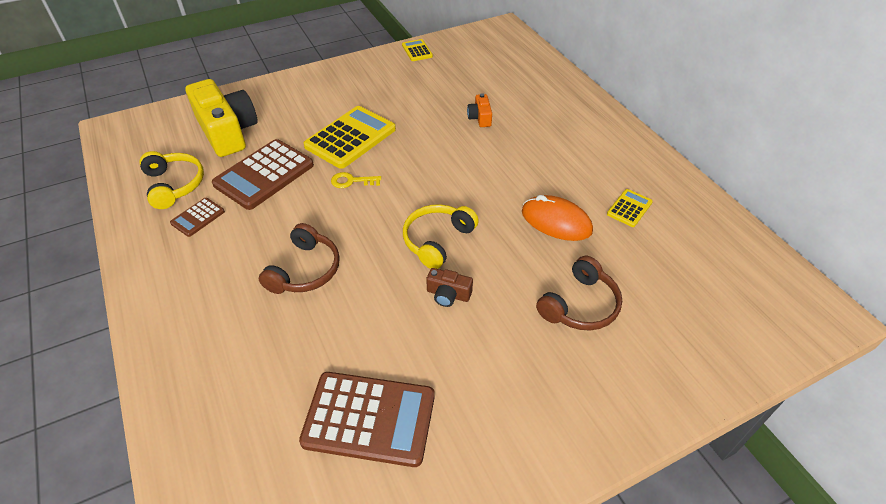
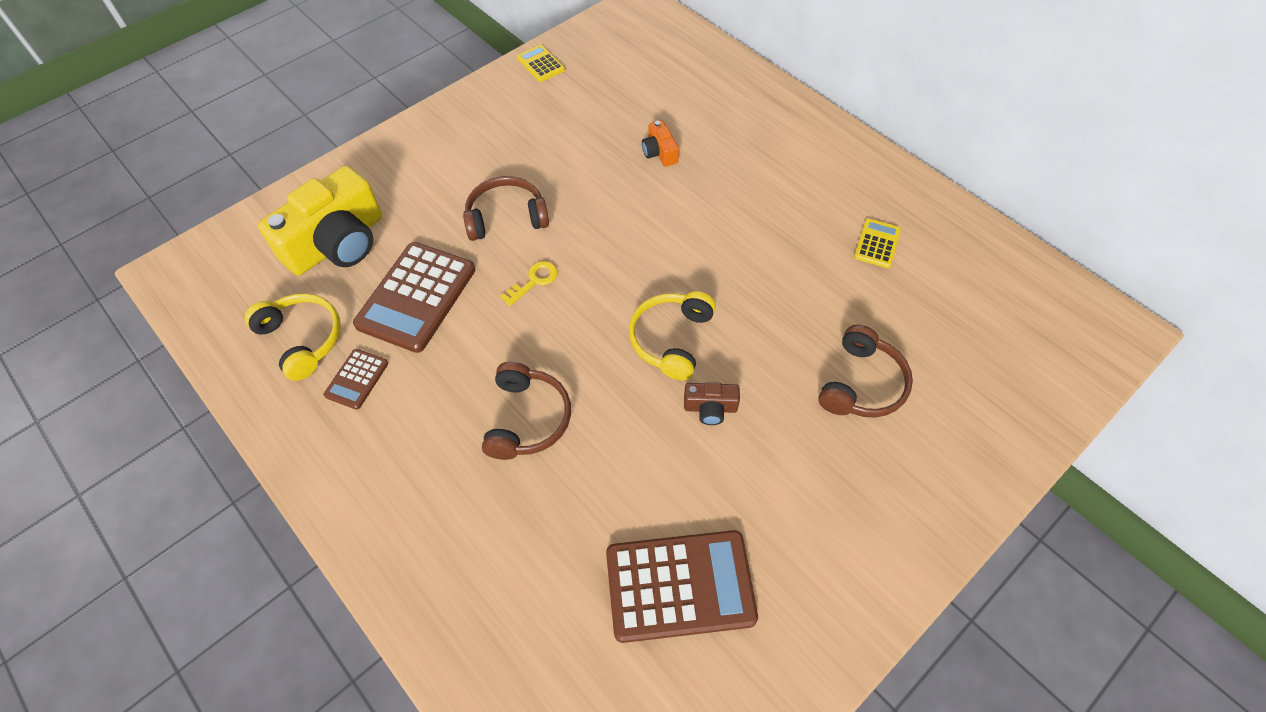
camera: 15 degrees left, 10 degrees up
yellow camera [186,79,258,157] -> yellow camera turned 90 degrees clockwise [258,166,382,275]
yellow calculator [304,106,396,169] -> brown headphones [463,176,549,241]
yellow key [331,172,381,188] -> yellow key turned 150 degrees clockwise [500,261,558,306]
orange mouse [522,195,593,241] -> none

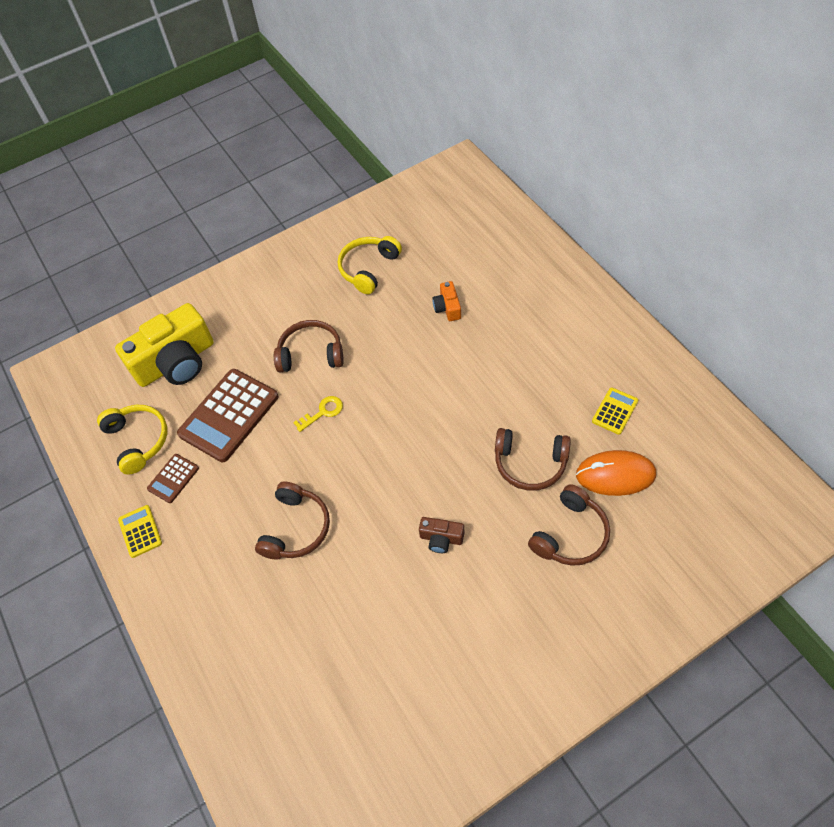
camera: 15 degrees right, 0 degrees up
yellow calculator [517,45,565,82] -> yellow calculator moved to [118,505,162,558]
brown calculator [606,530,758,643] -> none
yellow headphones [629,291,716,380] -> yellow headphones moved to [338,236,402,294]
none -> brown headphones [495,428,571,491]
none -> orange mouse [576,450,656,496]

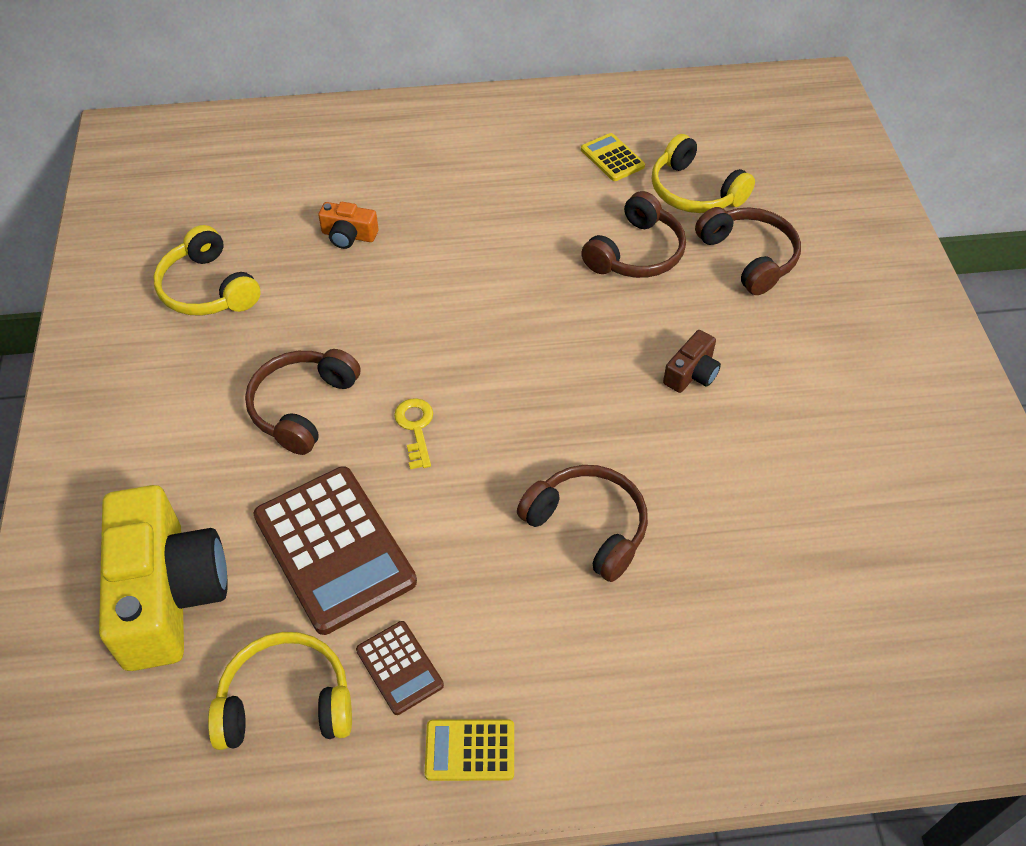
camera: 70 degrees left, 5 degrees down
orange mouse [576,450,656,496] -> yellow headphones [652,134,755,213]

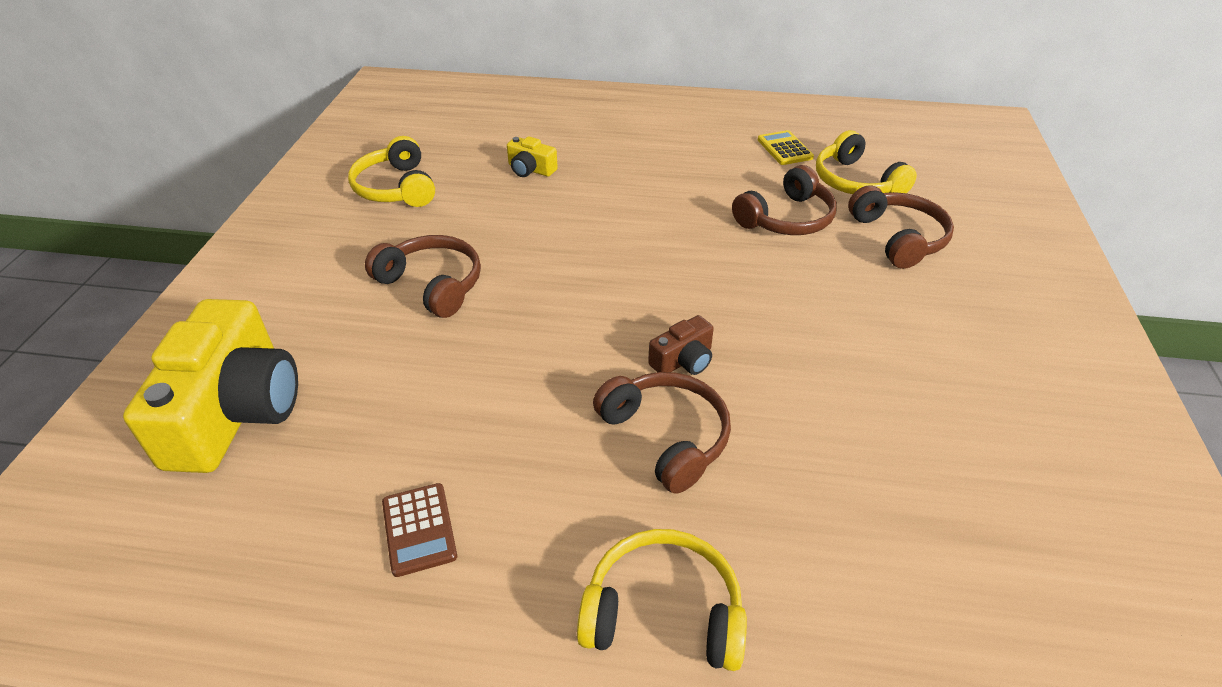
camera: 15 degrees right, 10 degrees down
yellow headphones [208,632,352,750] -> yellow headphones moved to [577,529,747,671]
brown headphones [245,349,361,455] -> brown headphones turned 90 degrees clockwise [365,235,481,318]
brown calculator [253,466,417,635] -> none
orange camera [318,202,378,249] -> yellow camera [507,136,558,177]
yellow key [394,398,433,469] -> none
yellow calculator [425,719,514,781] -> none
brown camera [663,330,721,393] -> brown camera moved to [648,315,714,375]

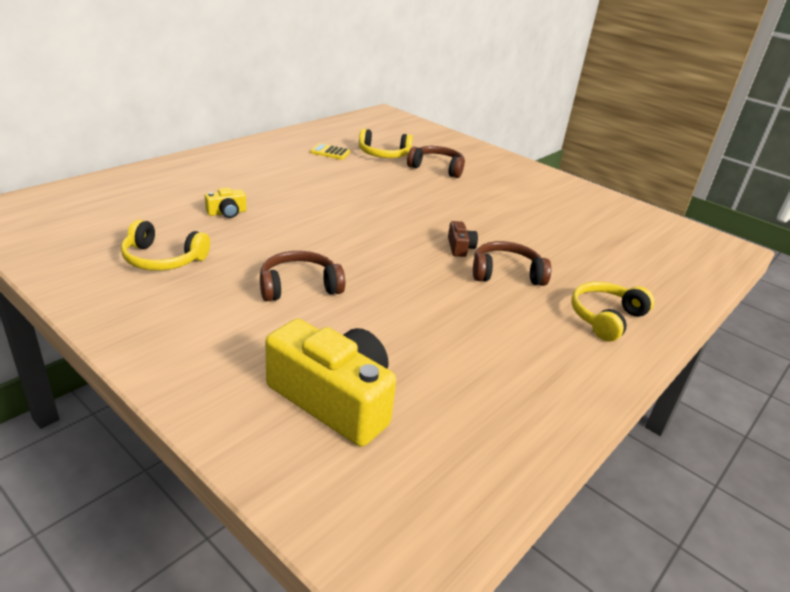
camera: 60 degrees left, 10 degrees down
brown calculator [382,483,457,577] -> none
brown headphones [732,165,837,235] -> none

